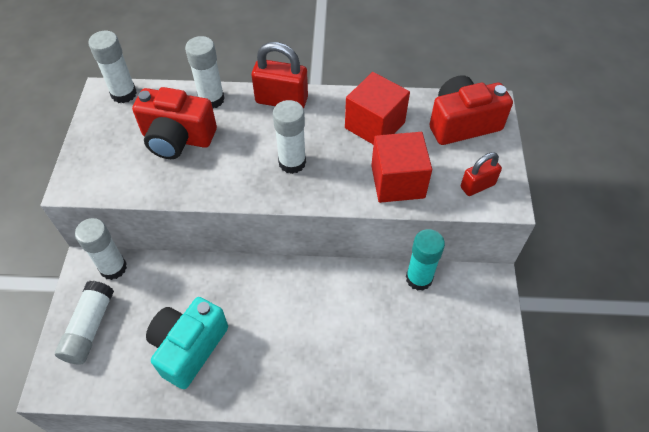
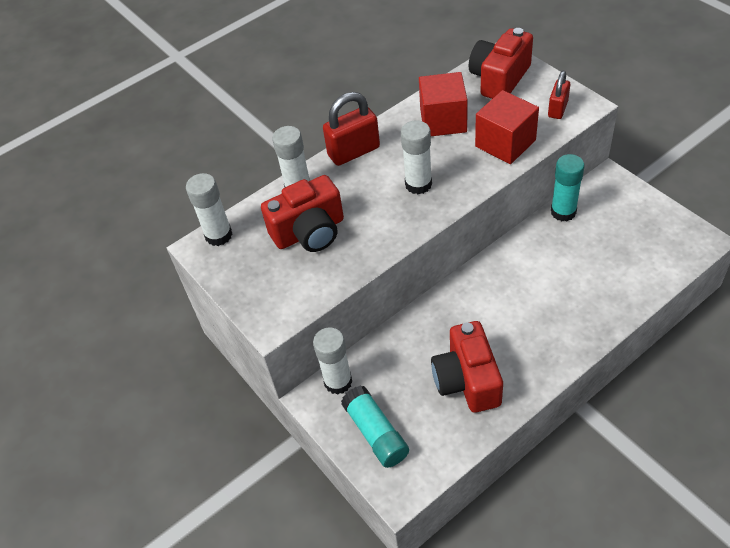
camera: 35 degrees left, 5 degrees down
white glue stick [55,281,114,365] -> turquoise glue stick [341,386,409,468]
turquoise camera [146,297,228,389] -> red camera [431,321,503,413]

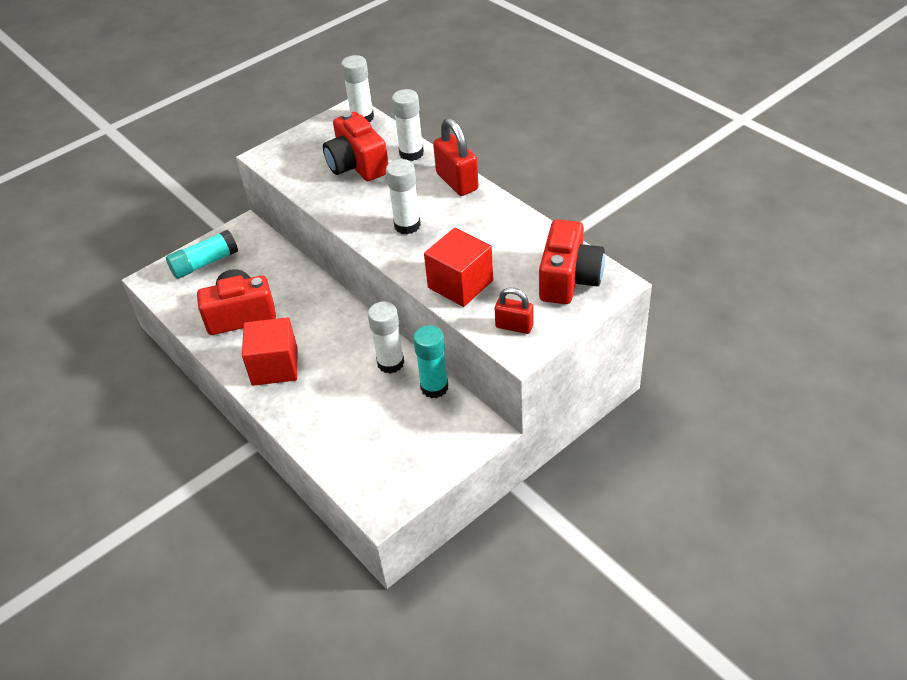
camera: 85 degrees right, 5 degrees down
white glue stick [313,327,352,395] -> white glue stick moved to [368,302,405,374]
red cube [419,72,468,136] -> red cube moved to [242,317,298,386]
red camera [469,28,533,99] -> red camera turned 75 degrees clockwise [539,219,605,304]

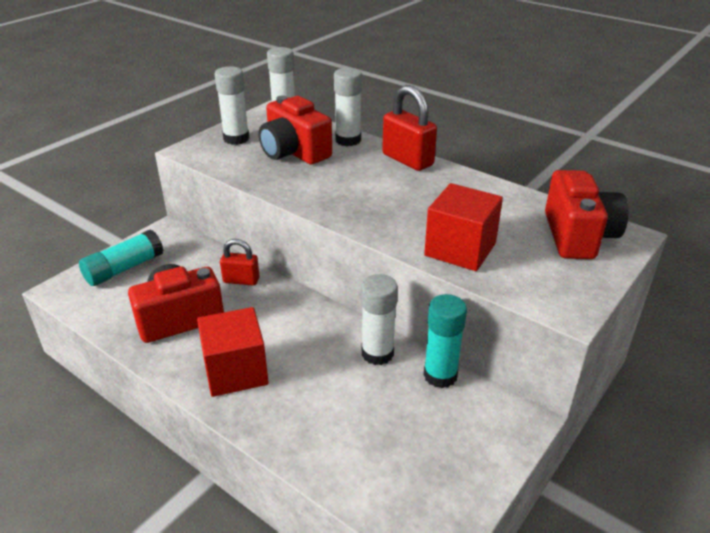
camera: 15 degrees left, 10 degrees down
white glue stick [386,159,421,235] -> white glue stick moved to [215,66,249,145]
red padlock [495,288,534,334] -> red padlock moved to [220,239,260,286]

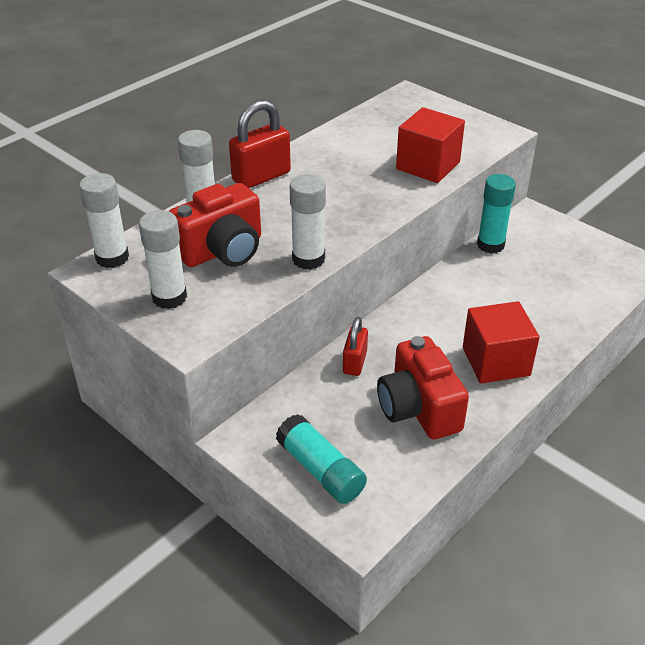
camera: 85 degrees left, 5 degrees up
white glue stick [361,274,398,365] -> white glue stick moved to [290,174,326,270]
red camera [545,170,628,259] -> none

